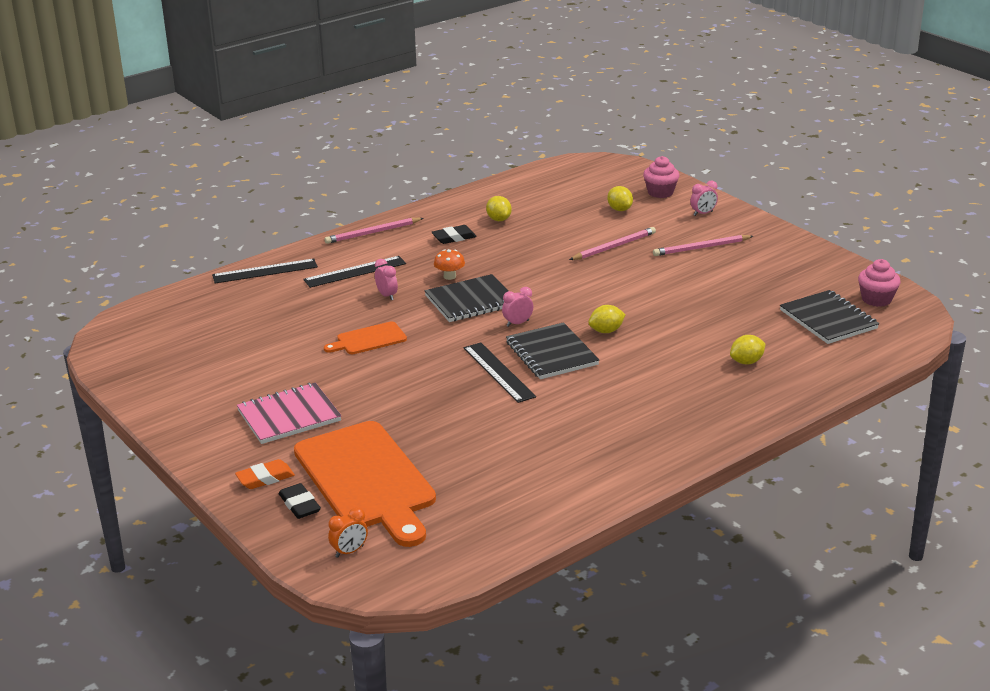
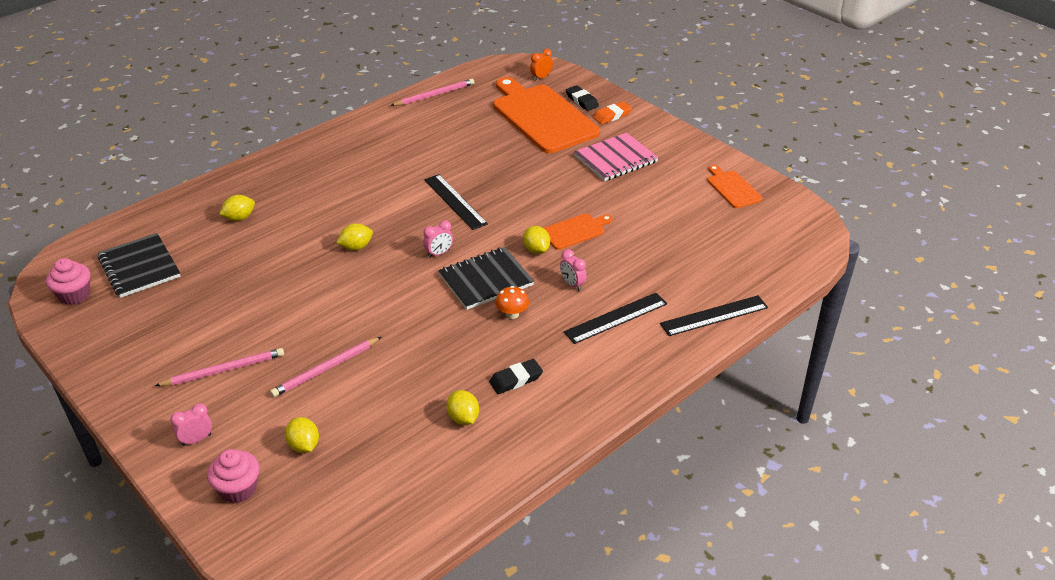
camera: 175 degrees right, 10 degrees up
pink pencil [324,218,423,244] -> pink pencil moved to [390,79,475,106]
black notebook [506,322,599,379] -> none
none -> yellow lemon [523,226,550,254]
none -> orange cutting board [707,165,762,208]

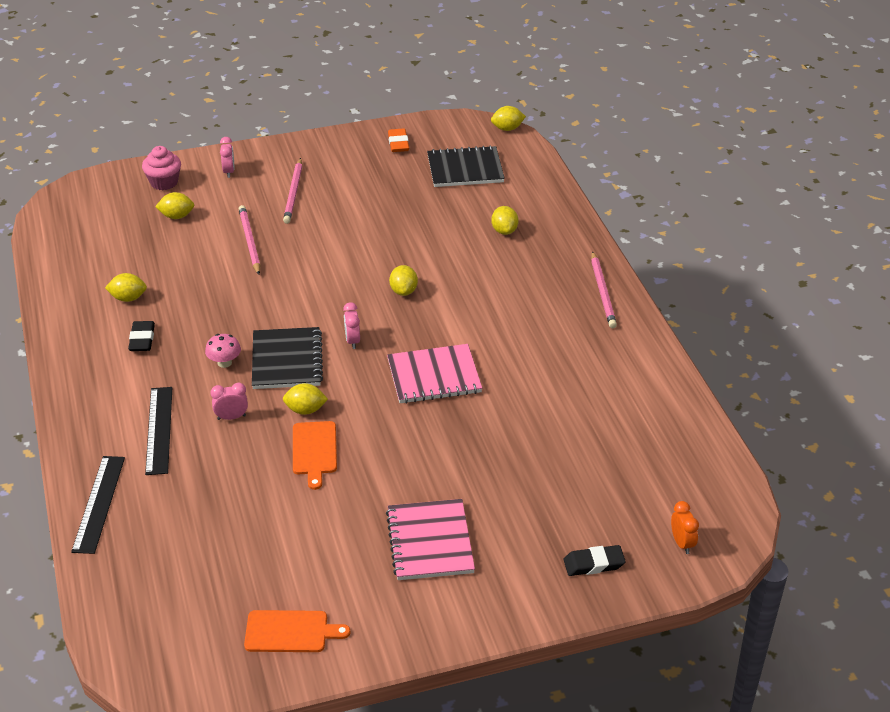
camera: 115 degrees right, 0 degrees up
pink cupcake [46,258,90,305] -> none
pink pencil [390,79,475,106] -> pink pencil moved to [591,251,617,328]
black ruler [424,174,488,230] -> pink notebook [387,344,482,404]
orange cutting board [493,77,600,153] -> none
orange mushroom [495,286,529,319] -> pink mushroom [205,334,241,368]
orange eraser [593,102,632,124] -> orange eraser moved to [388,128,409,152]
none -> yellow lemon [491,106,526,131]

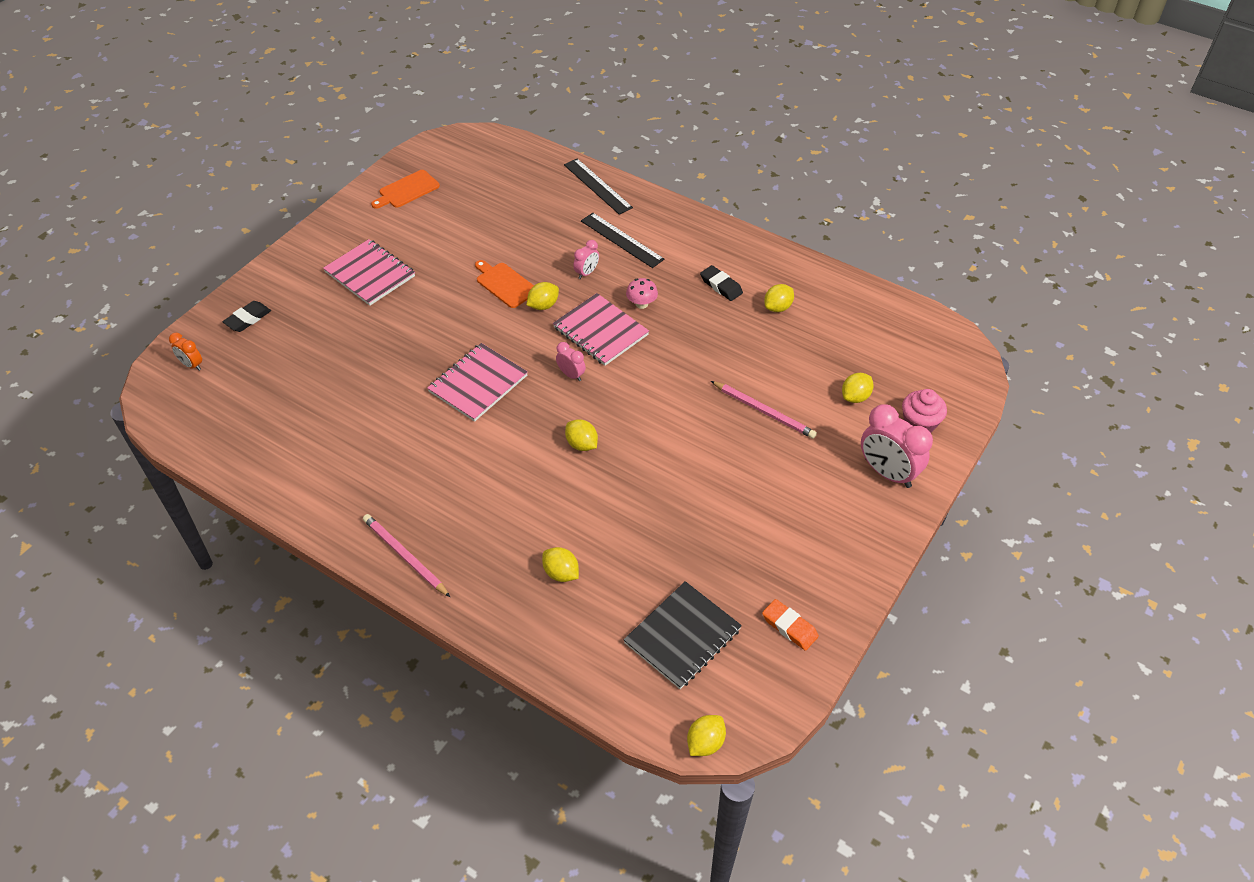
camera: 140 degrees right, 10 degrees up
pink clock [220,137,234,178] -> pink clock [861,404,933,488], size x1.98
black notebook [252,327,323,389] -> pink notebook [553,293,649,366]
pink pencil [283,158,302,224] -> none

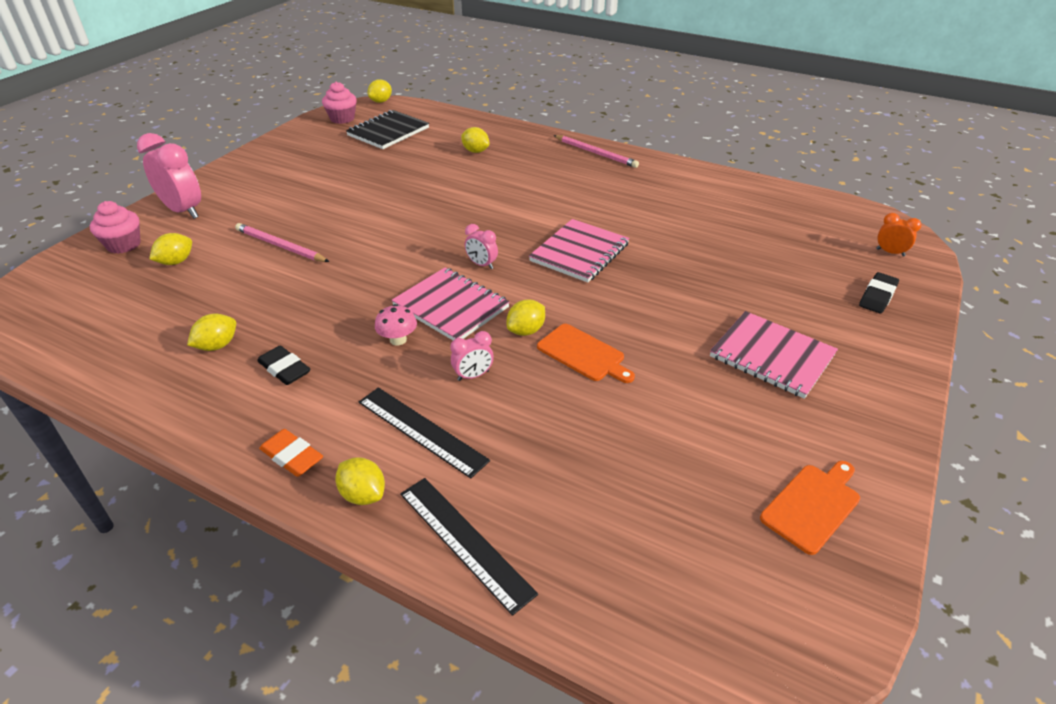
camera: 175 degrees right, 10 degrees down
yellow lemon [565,419,598,451] -> yellow lemon moved to [335,457,385,505]
pink clock [573,240,599,279] -> pink clock turned 150 degrees counterclockwise [450,331,494,381]
orange eraser [762,599,819,651] -> orange eraser moved to [259,429,323,477]
none -> pink cupcake [322,82,357,124]

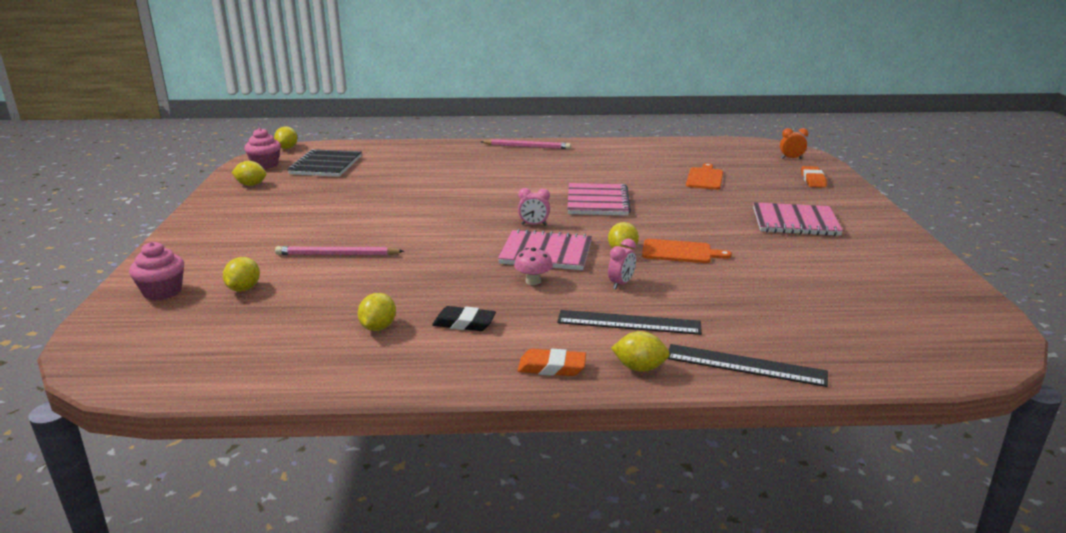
camera: 30 degrees left, 15 degrees down
pink clock [137,133,201,219] -> none
yellow lemon [461,127,490,153] -> yellow lemon moved to [231,161,266,186]
orange cutting board [760,461,860,555] -> orange cutting board moved to [686,163,723,190]
black eraser [859,272,899,314] -> orange eraser [801,166,827,188]

